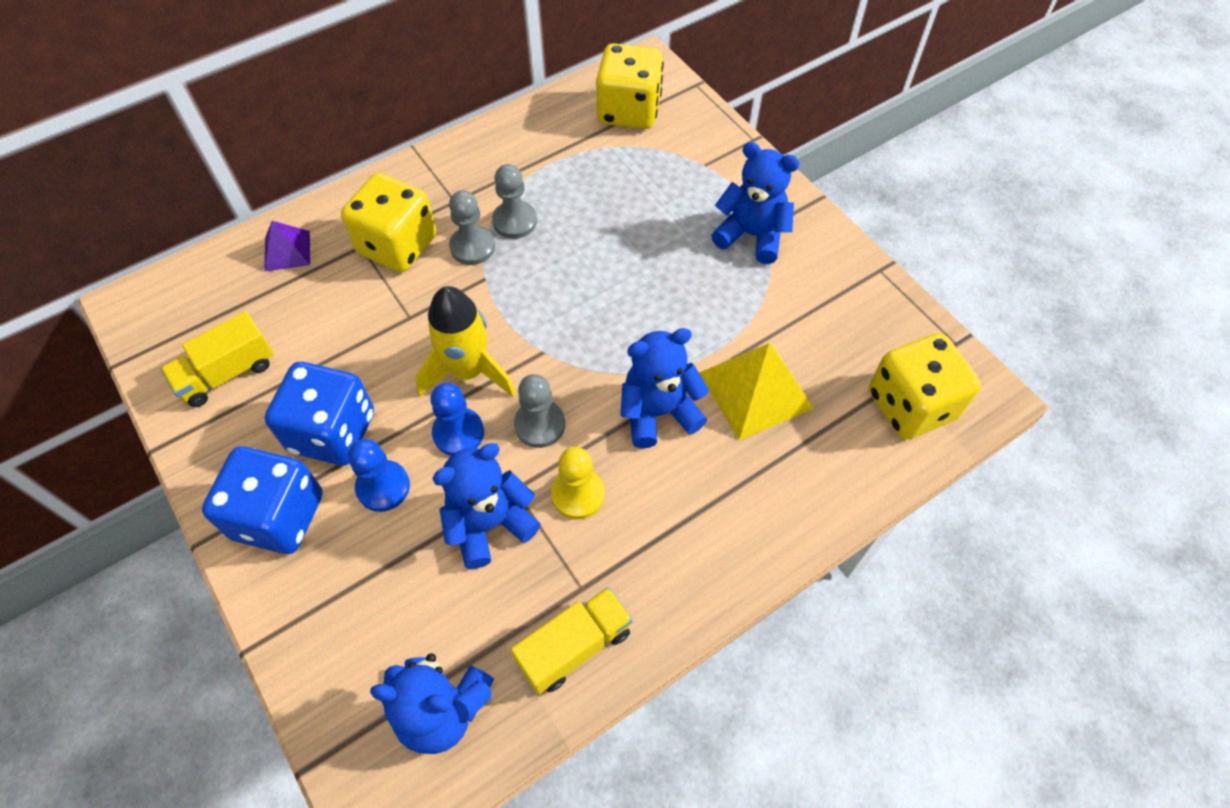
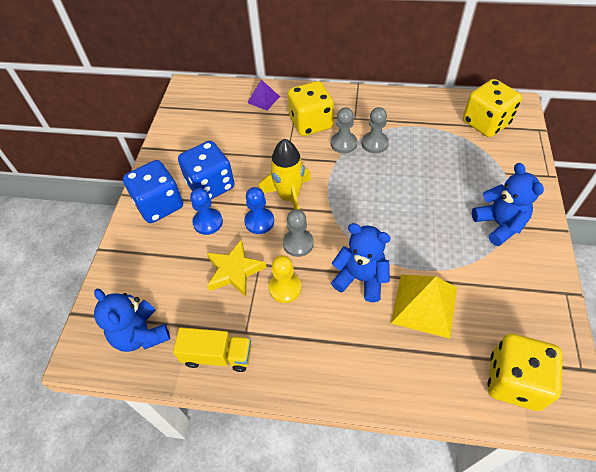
camera: 45 degrees right, 5 degrees down
yellow truck [160,311,274,407] -> none
blue teddy bear [432,443,541,569] -> yellow star [207,239,266,297]

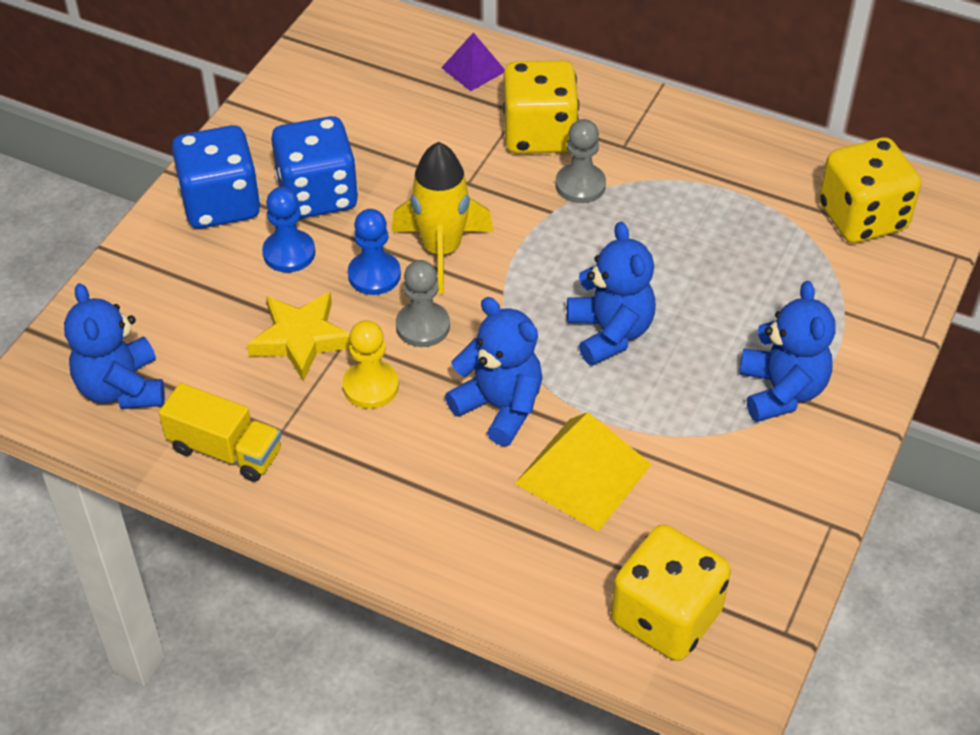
camera: 15 degrees right, 5 degrees down
grey pawn [362,107,389,153] -> none
none -> blue teddy bear [567,222,656,366]

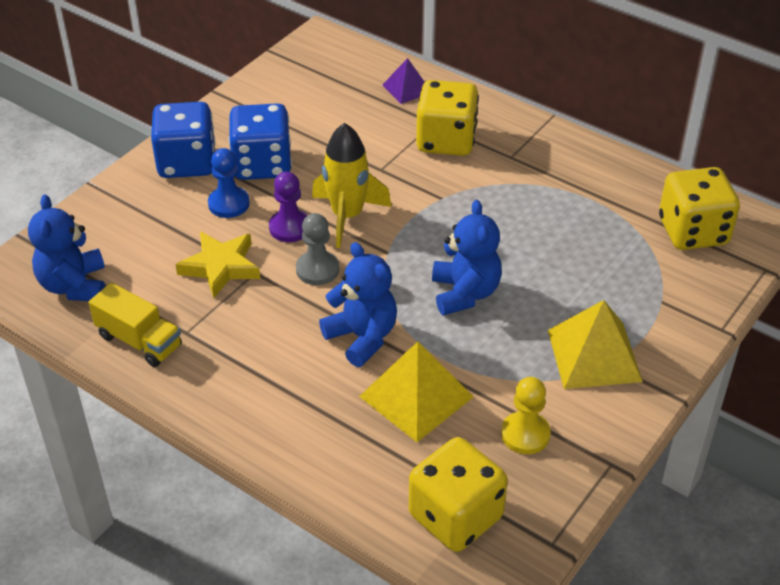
camera: 10 degrees right, 5 degrees down
yellow pawn [342,320,399,409] -> yellow pawn moved to [501,377,551,454]
blue pawn [348,209,401,295] -> purple pawn [269,172,308,242]
grey pawn [555,119,606,203] -> none
blue teddy bear [739,281,836,422] -> yellow pyramid [548,300,643,389]

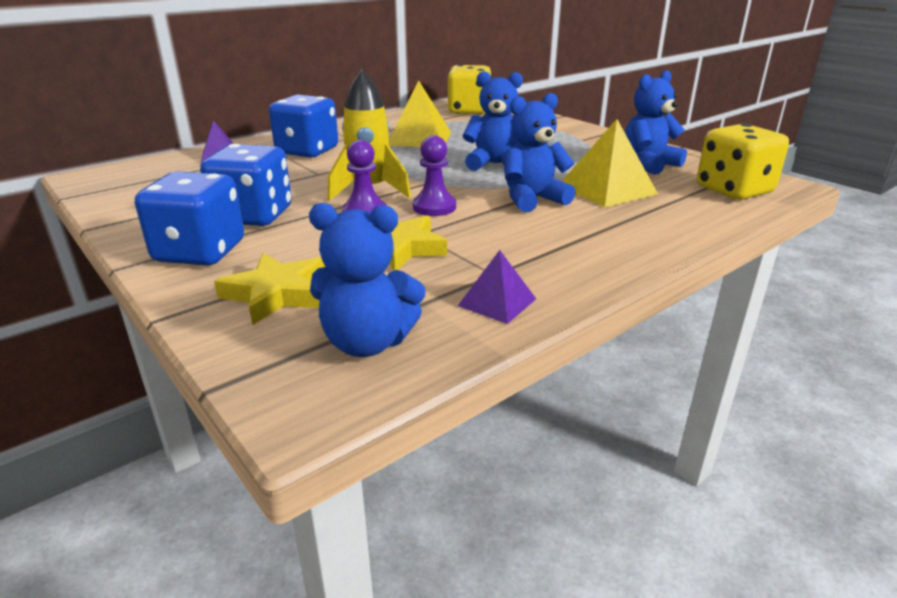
camera: 75 degrees left, 15 degrees down
yellow truck [89,282,182,367] -> purple pyramid [458,250,536,324]
blue pawn [208,148,250,218] -> none
grey pawn [296,213,339,285] -> purple pawn [413,135,456,216]
yellow dice [416,80,479,156] -> blue dice [269,95,338,158]
yellow pawn [501,377,551,454] -> blue teddy bear [625,70,687,175]
yellow pyramid [548,300,643,389] -> yellow pyramid moved to [389,80,451,147]
none -> yellow star [214,253,325,325]

